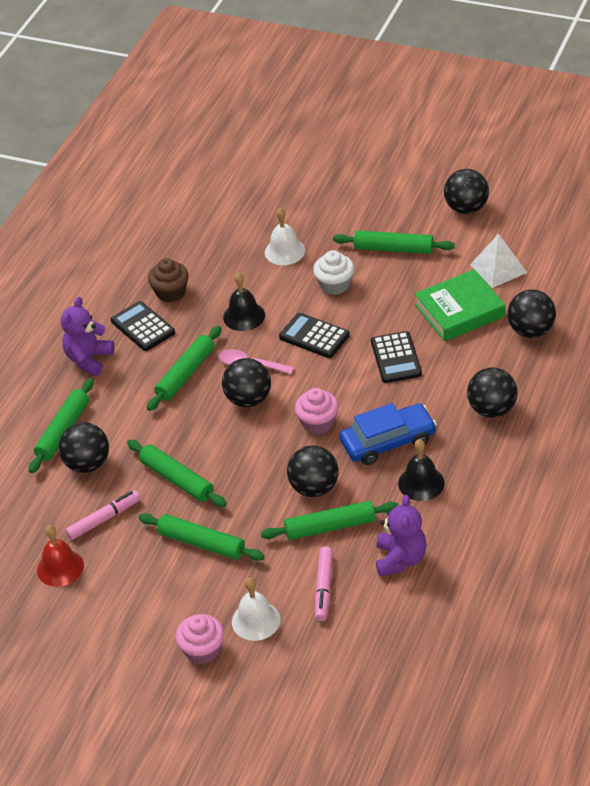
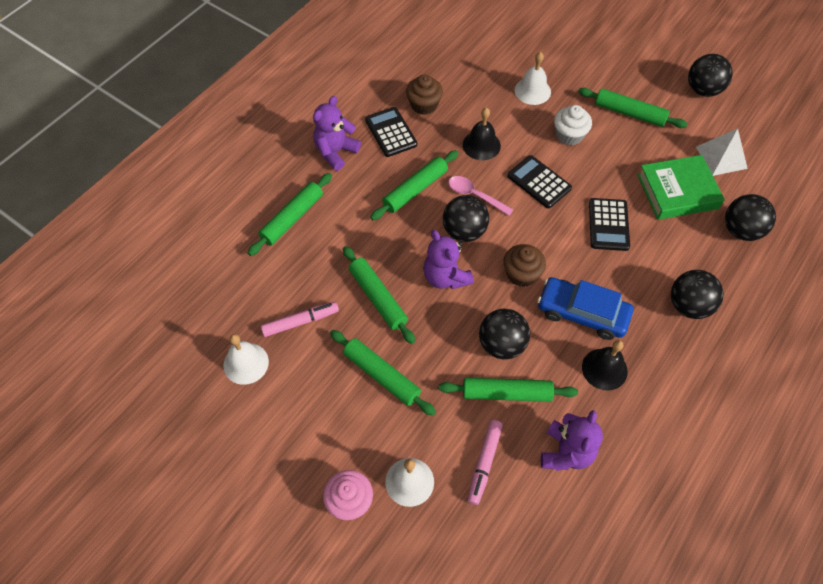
camera: 10 degrees right, 15 degrees up
red bell [37,525,84,587] -> white bell [223,334,269,385]
black ball [58,422,109,473] -> none
pink cupcake [295,388,339,434] -> brown cupcake [503,244,546,287]
blue car [339,403,437,465] -> blue car turned 150 degrees counterclockwise [537,277,633,340]
none -> purple teddy bear [423,230,474,289]

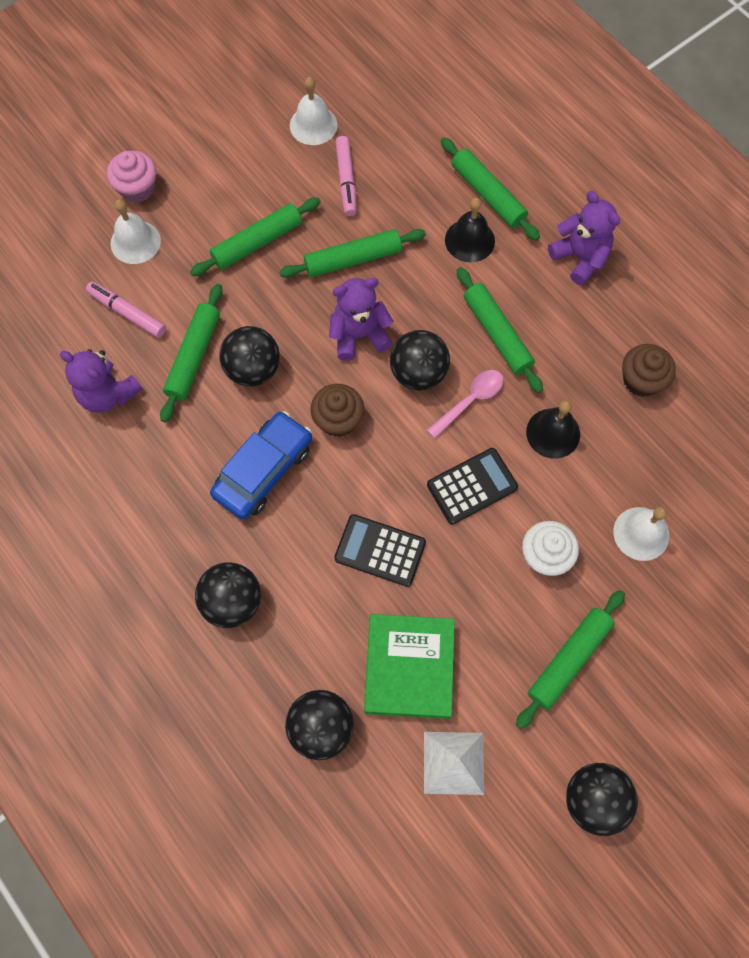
camera: 105 degrees right, 10 degrees up
black calculator [365,107,417,157] -> none
black bell [582,340,628,391] -> black bell moved to [445,198,495,263]

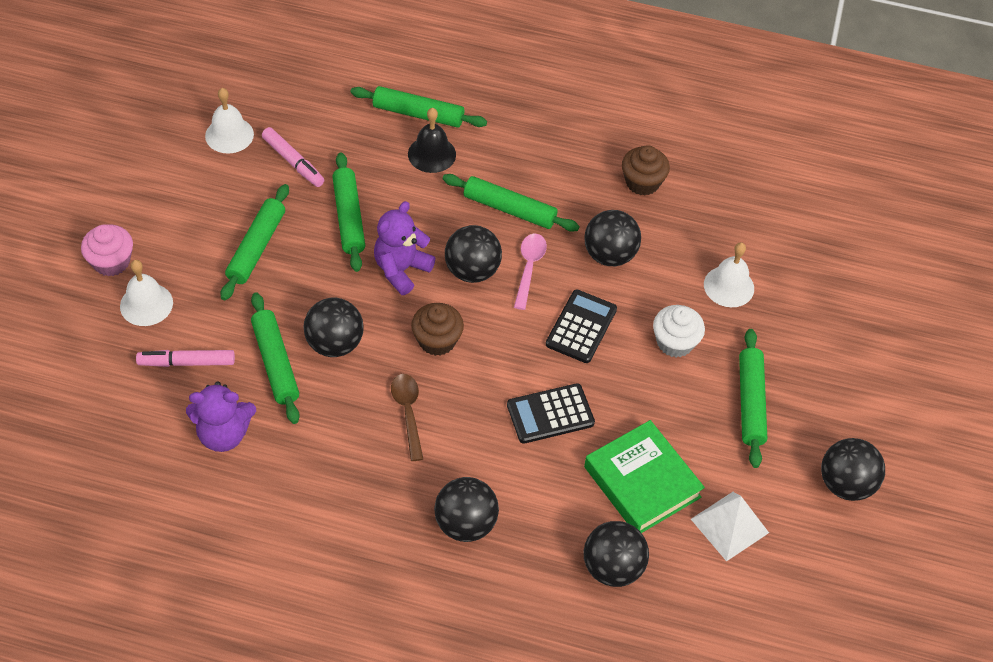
camera: 40 degrees left, 15 degrees down
blue car [210,411,312,520] -> brown spoon [391,374,423,461]
green rolling pin [279,229,426,278] -> green rolling pin turned 45 degrees counterclockwise [332,152,365,272]
black bell [526,400,580,459] -> black ball [584,210,641,266]
purple teddy bear [548,191,620,285] -> none

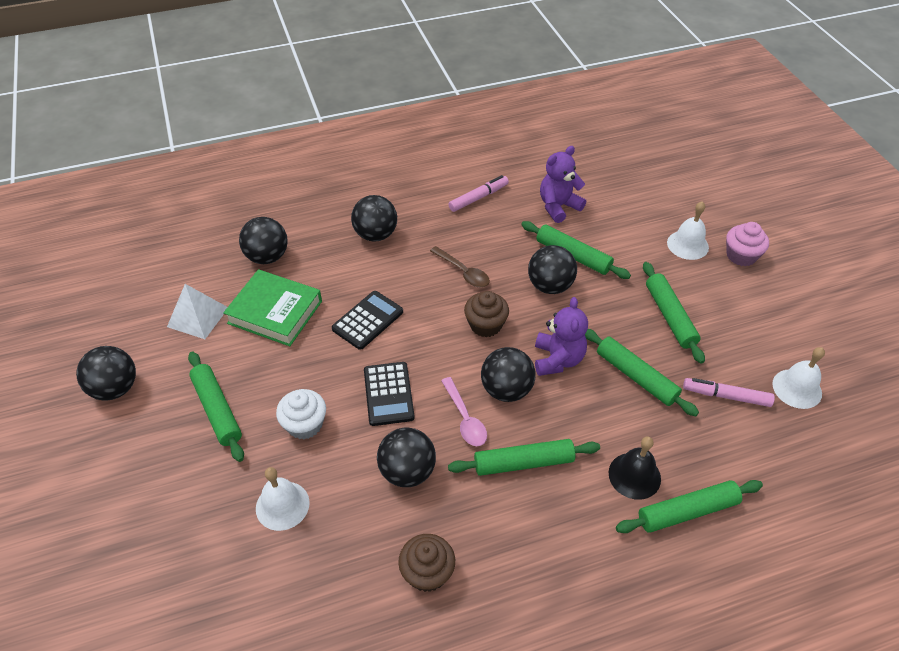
camera: 150 degrees right, 5 degrees down
pink marker [136,350,235,367] -> pink marker moved to [448,175,509,212]

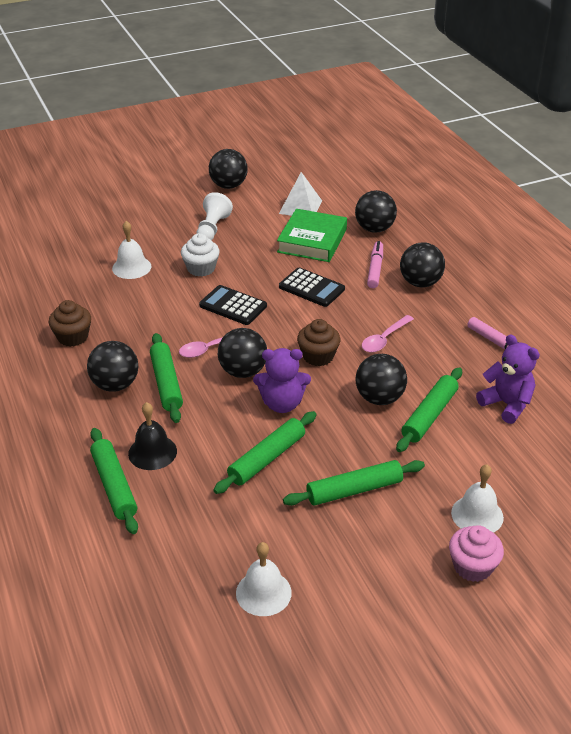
camera: 85 degrees right, 10 degrees down
green rolling pin [188,351,244,462] -> white pawn [196,192,233,240]
black calculator [364,362,415,426] -> black calculator turned 45 degrees clockwise [199,285,267,325]
black ball [377,427,436,487] -> black ball moved to [87,341,138,392]
brown spoon [430,246,490,287] -> pink spoon [362,315,414,353]
pink marker [683,378,775,407] -> pink marker moved to [367,241,383,288]

